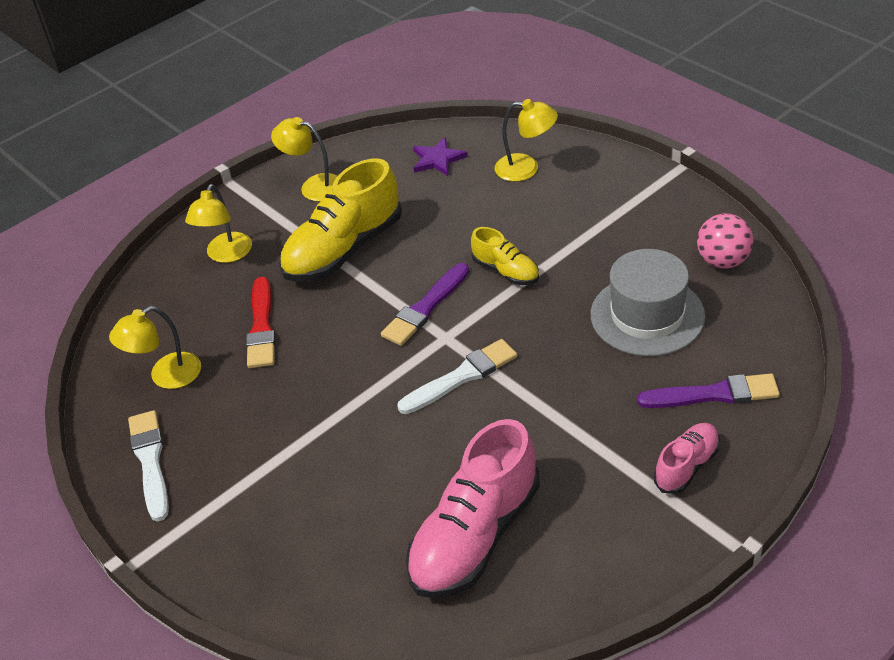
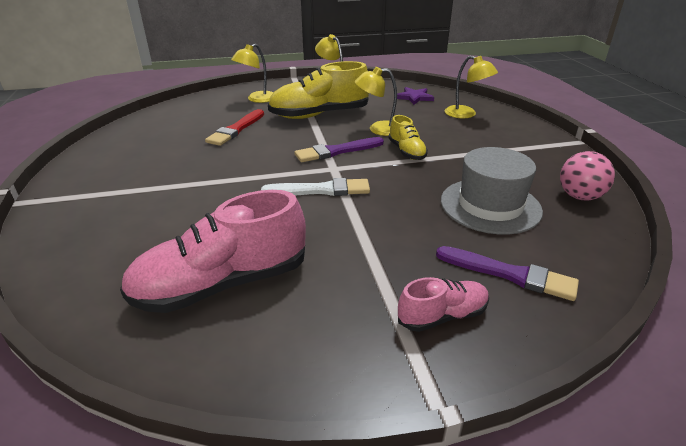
camera: 25 degrees right, 10 degrees down
yellow lamp [109,306,201,389] -> yellow lamp moved to [355,67,397,136]
white brush [128,410,169,522] -> none

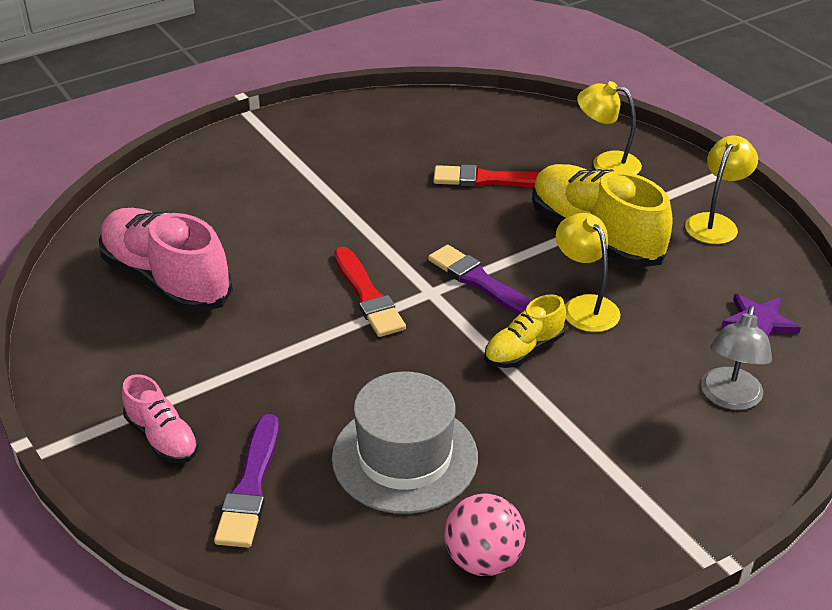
camera: 70 degrees right, 5 degrees up
white brush [261,178,370,196] -> red brush [334,247,406,337]
yellow lamp [444,55,498,118] -> grey lamp [701,306,772,410]

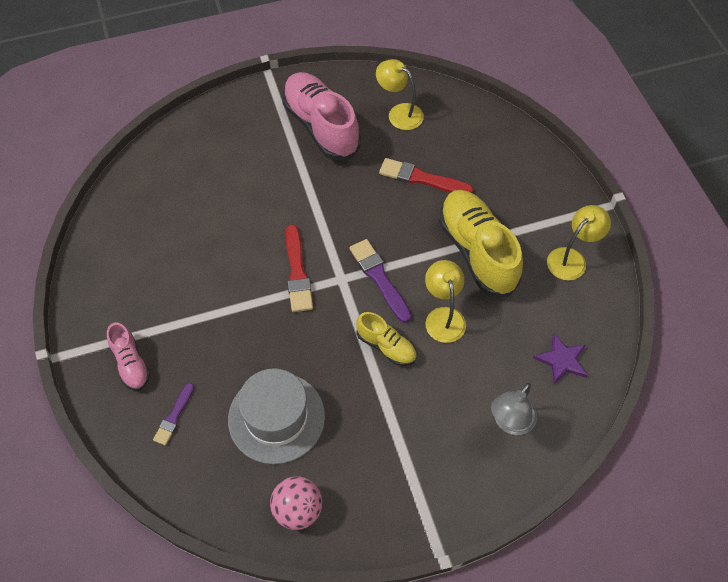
camera: 15 degrees right, 20 degrees up
pink shoe [99,208,233,313] -> pink shoe moved to [282,72,361,160]
purple brush [214,414,279,548] -> purple brush [153,383,194,446], size x0.62
yellow shoe [484,294,566,368] -> yellow shoe turned 120 degrees counterclockwise [356,312,417,366]
yellow lamp [577,81,642,175] -> yellow lamp moved to [376,59,424,130]

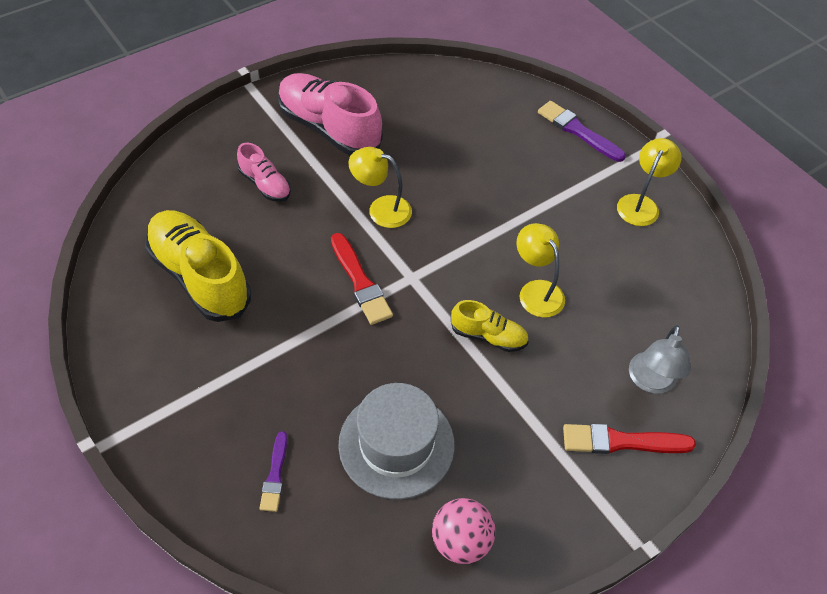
camera: 20 degrees left, 5 degrees down
pink shoe [107,322,150,391] -> pink shoe moved to [237,143,291,202]
purple brush [349,239,412,323] -> purple brush moved to [538,101,626,162]
yellow lamp [376,59,424,130] -> yellow lamp moved to [348,147,412,228]
red brush [379,158,473,193] -> red brush moved to [563,424,696,454]
yellow shoe [439,190,523,297] -> yellow shoe moved to [145,210,251,322]
purple star [533,333,588,384] -> none

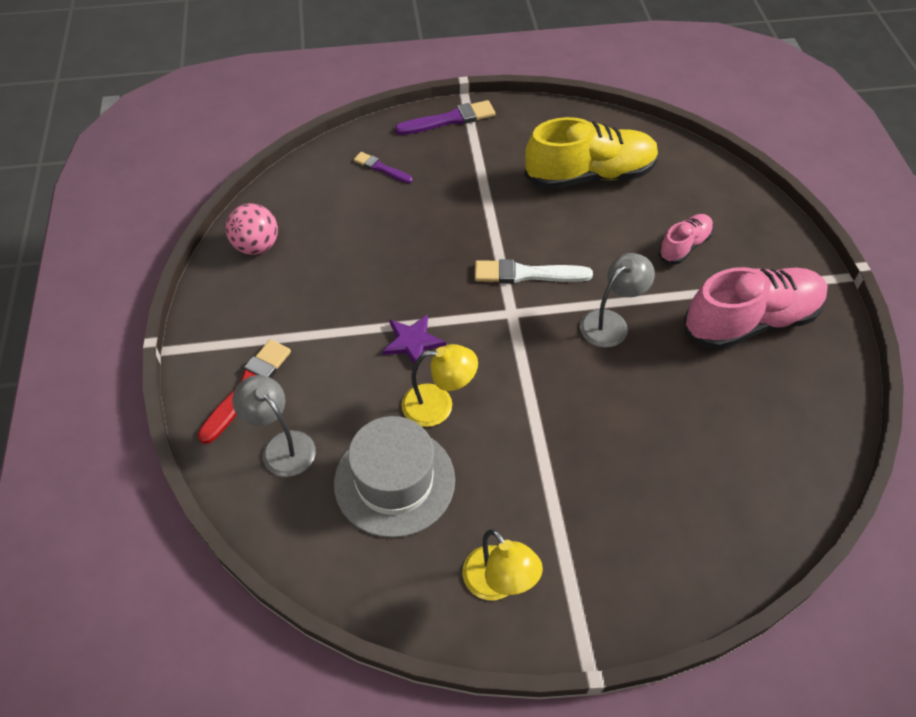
camera: 120 degrees right, 0 degrees up
pink shoe [237,143,291,202] -> pink shoe turned 150 degrees clockwise [658,214,714,264]
red brush [331,233,393,325] -> white brush [475,259,593,283]
grey hat [338,383,455,499] -> grey hat moved to [334,416,455,538]
yellow lamp [348,147,412,228] -> grey lamp [580,253,655,348]
yellow shoe [451,300,529,352] -> purple star [382,314,446,368]
purple brush [538,101,626,162] -> purple brush moved to [395,100,495,135]

